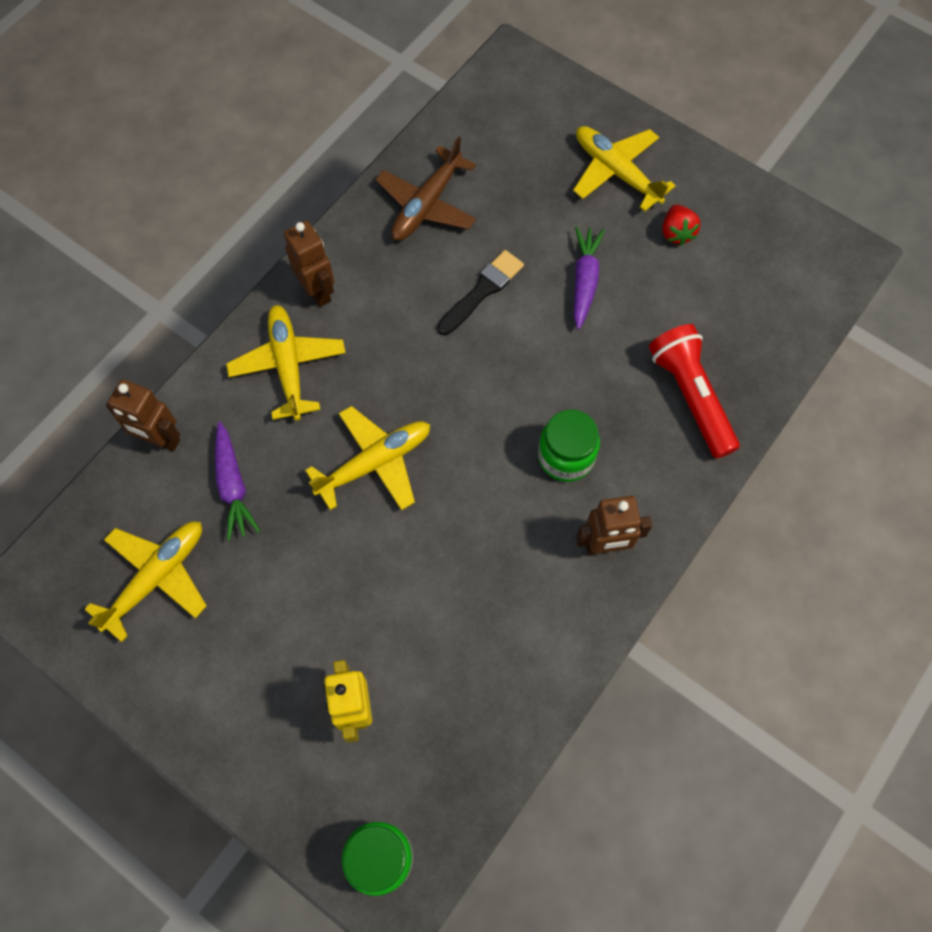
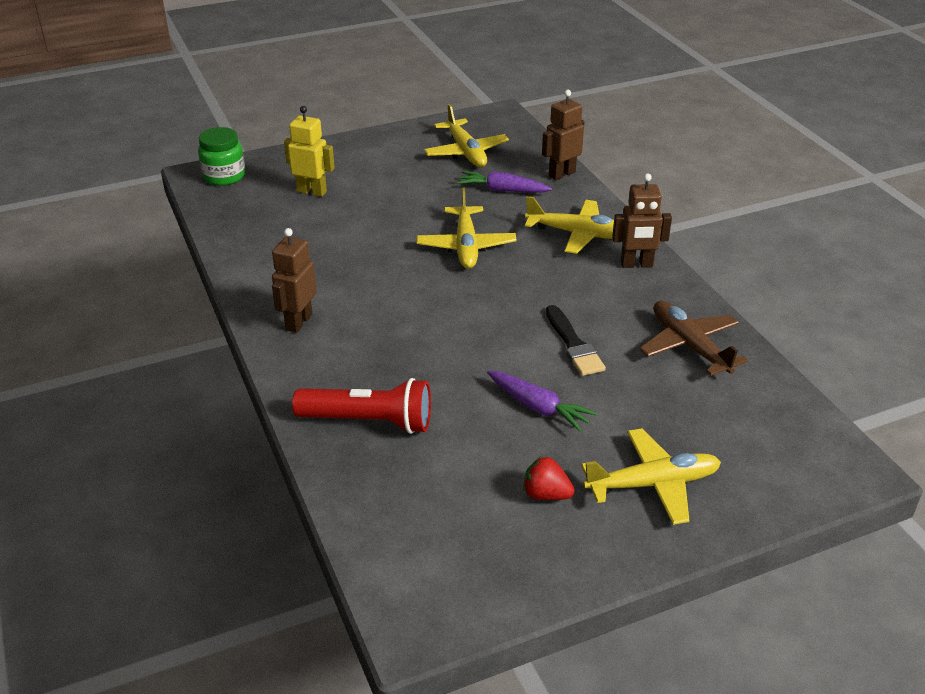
camera: 120 degrees right, 30 degrees down
green jar [538,410,600,482] -> none

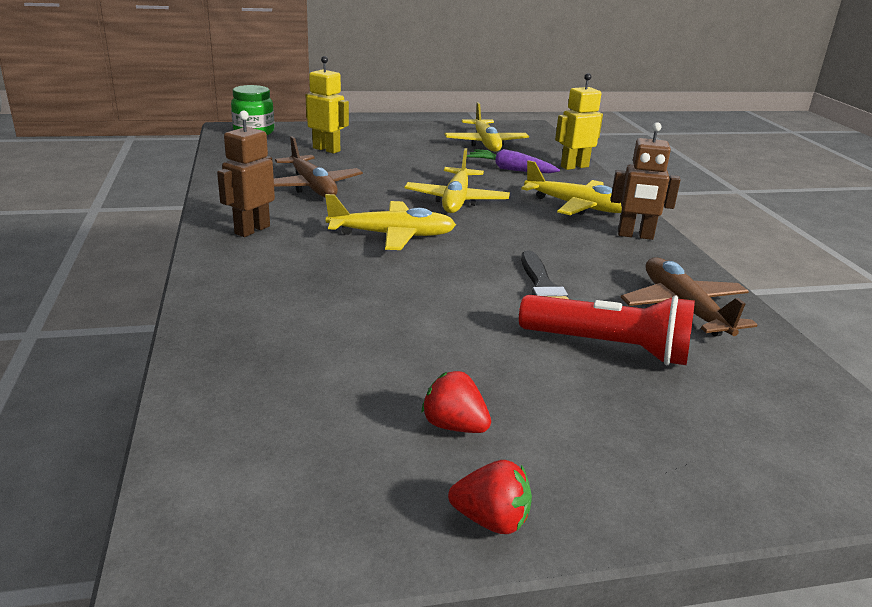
camera: 10 degrees right, 10 degrees down
red flashlight [292,378,431,434] -> red flashlight moved to [519,295,695,365]
purple carrot [487,371,597,432] -> none
brown robot [542,90,584,180] -> yellow robot [555,73,603,170]
yellow plane [581,429,721,525] -> yellow plane moved to [325,194,456,250]
none -> brown plane [274,136,363,198]
none -> red strawberry [448,460,532,534]

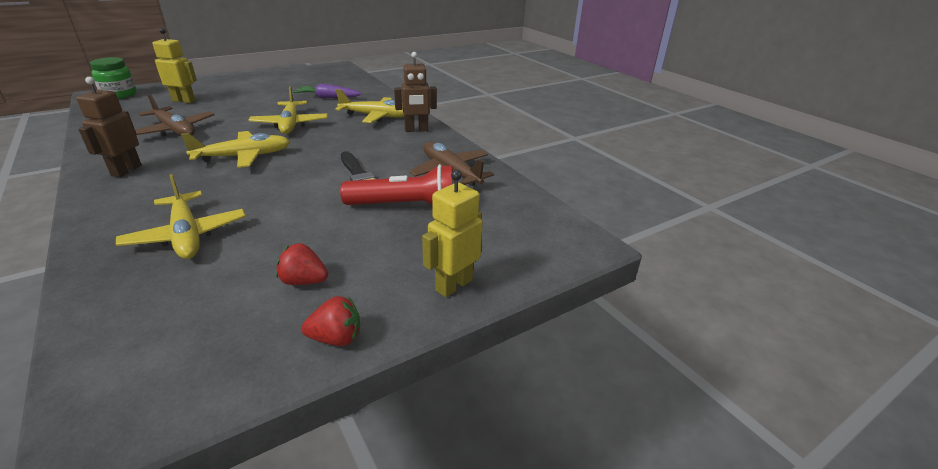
camera: 20 degrees left, 5 degrees up
yellow plane [444,102,529,152] -> yellow plane moved to [116,174,246,259]
yellow robot [555,73,603,170] -> yellow robot moved to [422,170,483,297]

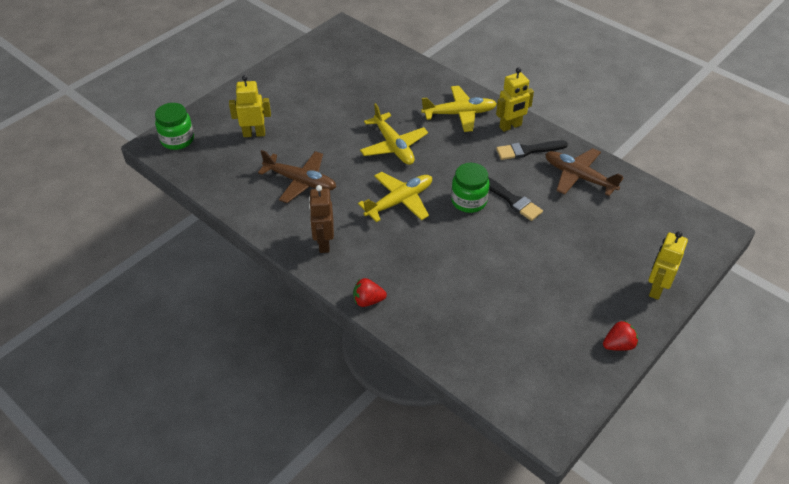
camera: 15 degrees left, 15 degrees up
yellow plane [116,174,246,259] -> none
red strawberry [276,243,328,285] -> red strawberry moved to [353,278,387,307]
purple carrot [294,84,362,98] -> none
red flashlight [340,164,454,205] -> none
brown robot [394,52,437,132] -> yellow robot [496,67,534,132]
none -> green jar [451,163,490,213]
none -> black brush [496,140,568,160]

